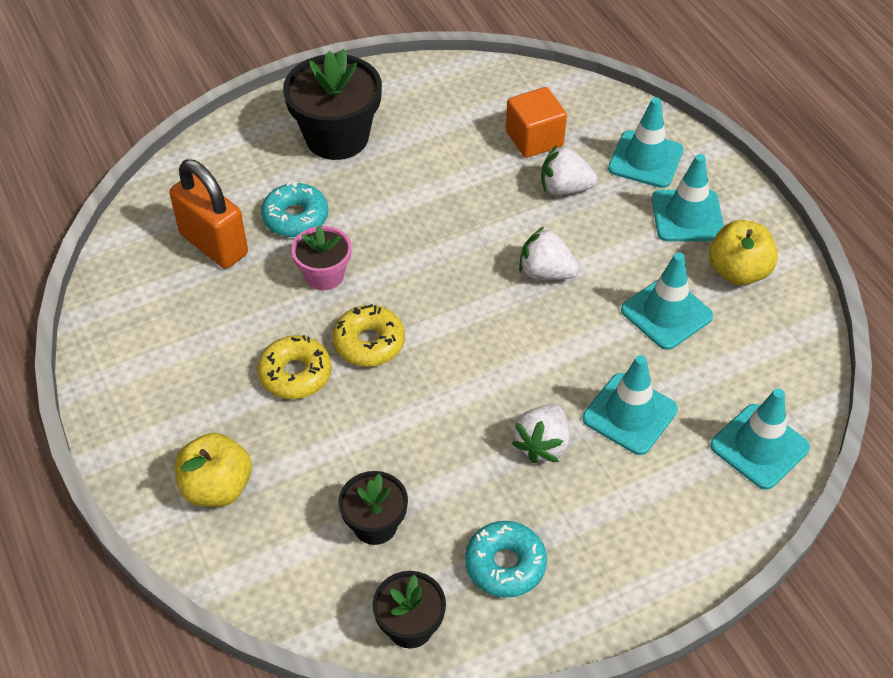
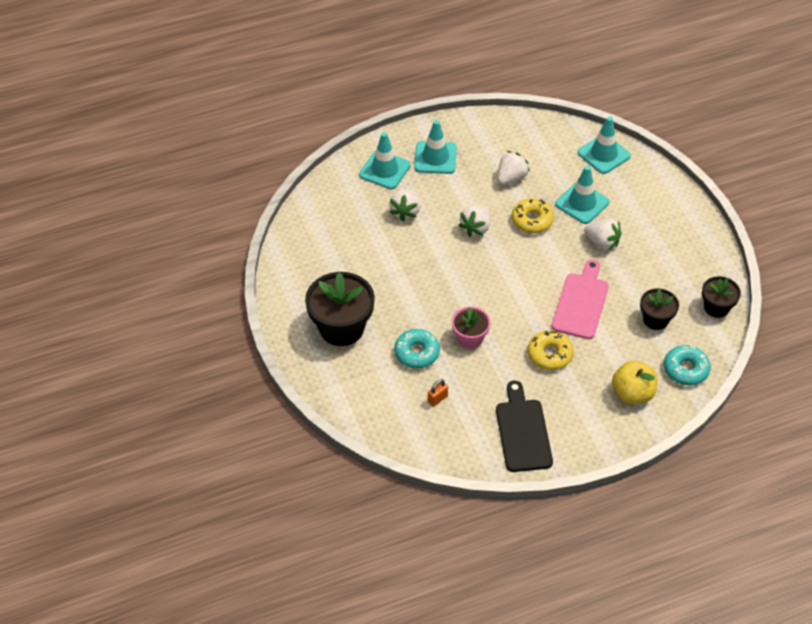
camera: 85 degrees left, 0 degrees up
orange padlock [169,159,248,268] -> orange padlock [428,379,448,407], size x0.41
yellow donut [333,304,405,367] -> yellow donut moved to [512,198,554,233]
turquoise donut [465,521,547,598] -> turquoise donut moved to [664,345,711,385]
orange cube [506,87,567,158] -> none
turquoise traffic cone [621,252,713,350] -> white strawberry [497,151,530,185]
yellow apple [709,220,778,285] -> none
none -> black cutting board [496,381,553,472]
none -> pink cutting board [552,259,609,339]

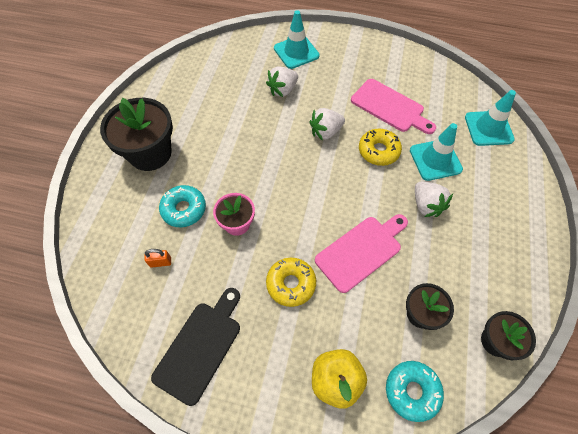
camera: 35 degrees right, 10 degrees up
turquoise traffic cone [414,120,457,174] -> none
white strawberry [497,151,530,185] -> pink cutting board [351,79,436,134]

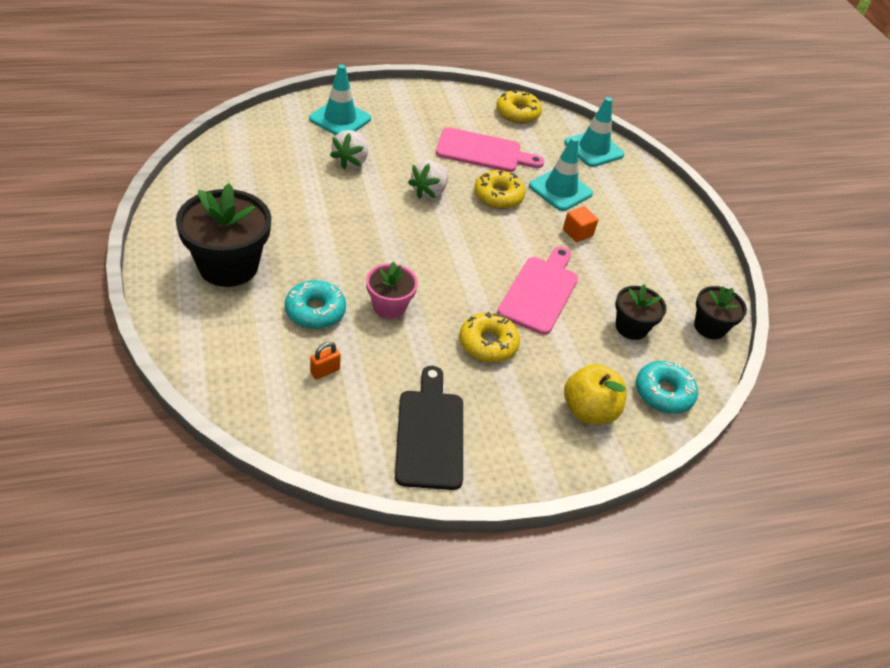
camera: 35 degrees left, 15 degrees down
white strawberry [415,182,453,217] -> orange cube [563,206,598,242]
none -> yellow donut [496,89,542,123]

